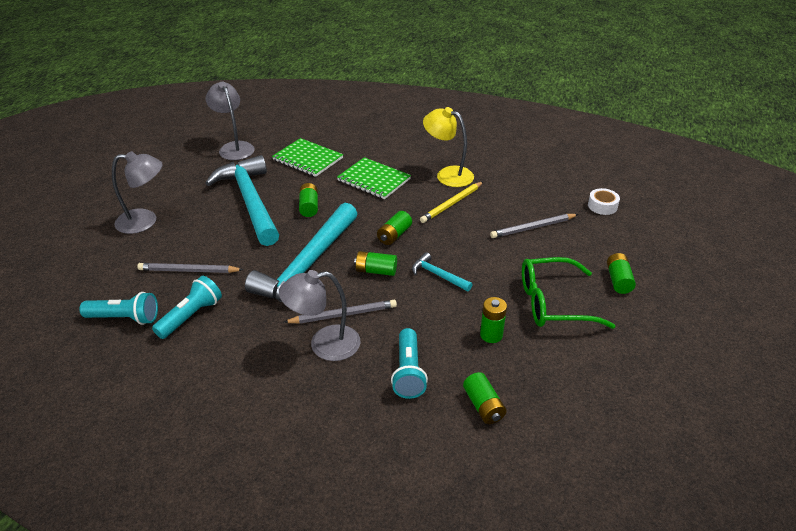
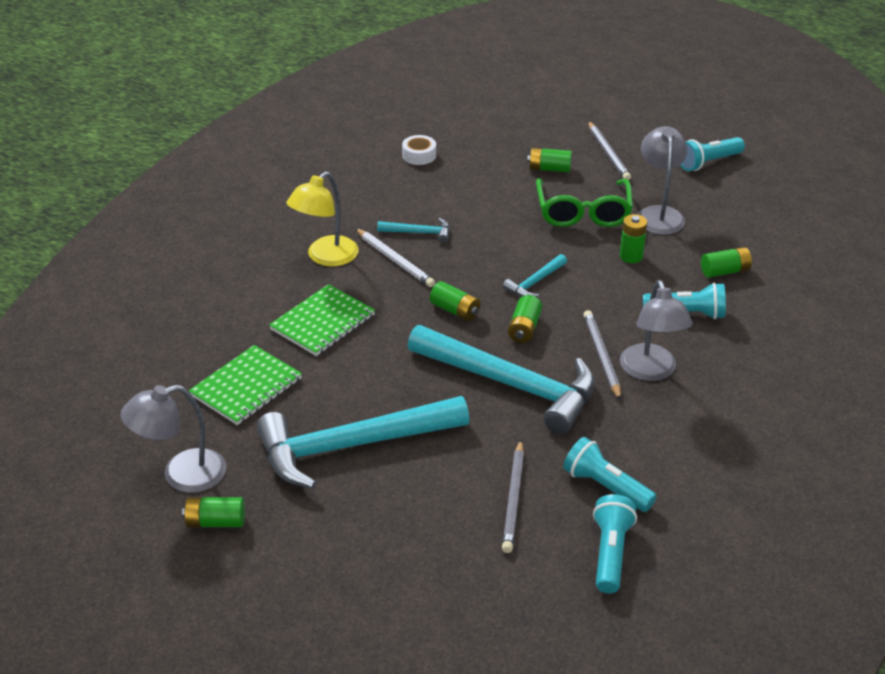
camera: 85 degrees left, 0 degrees up
grey lamp [112,151,163,234] -> grey lamp moved to [638,126,687,235]
green battery [299,183,318,217] -> green battery moved to [182,497,245,527]
yellow pencil [420,182,483,223] -> white pencil [355,228,435,287]
grey pencil [490,214,578,238] -> grey pencil moved to [588,121,631,180]
none -> turquoise hammer [377,218,450,243]
none -> turquoise flashlight [680,137,745,171]

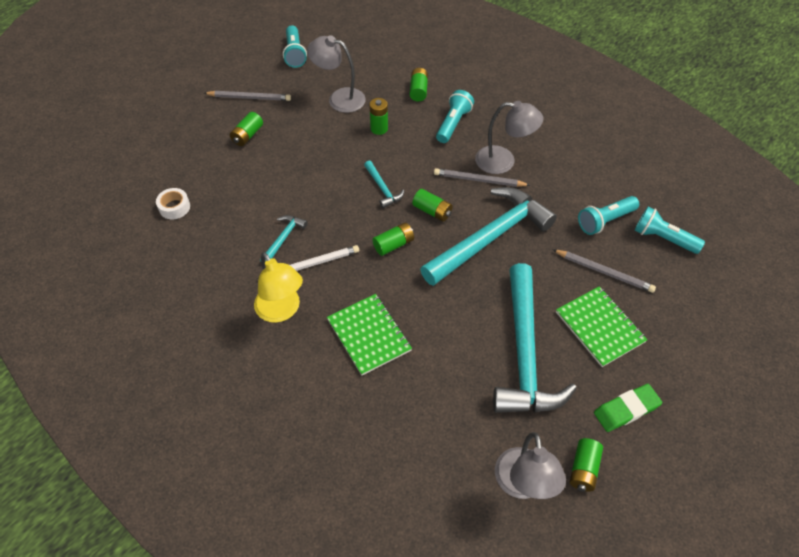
camera: 70 degrees left, 15 degrees up
green notebook [189,345,302,425] -> green notebook moved to [556,286,648,367]
green glasses [536,179,633,227] -> none
none -> green eraser [594,384,662,432]

